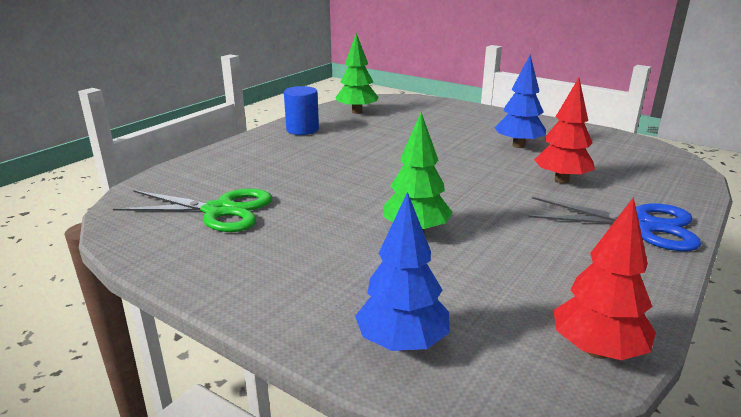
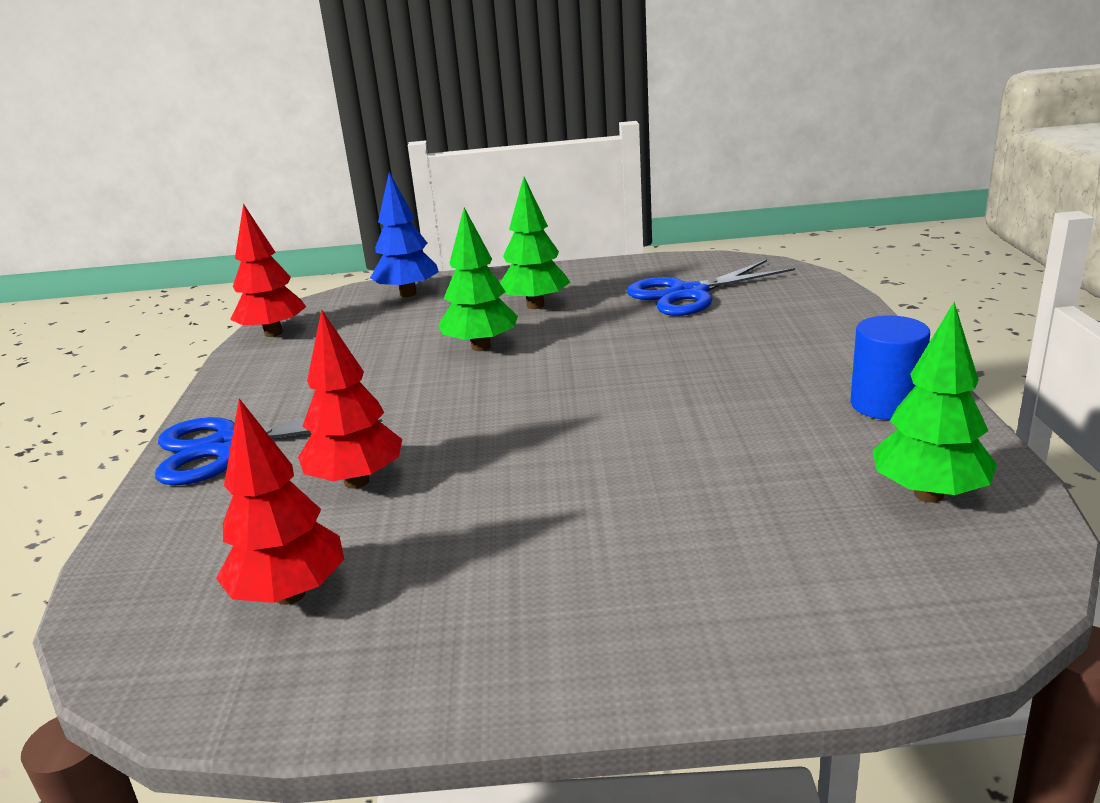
camera: 145 degrees right, 0 degrees up
green scissors [113,188,272,232] -> blue scissors [627,260,795,316]
blue tree [495,55,546,148] -> none
none -> red tree [216,399,345,605]
none -> green tree [500,177,570,309]

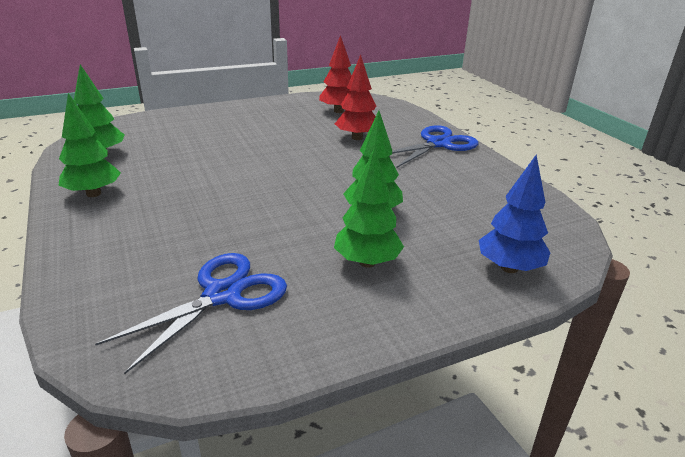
camera: 155 degrees right, 5 degrees up
red tree [230,204,306,337] -> none
blue cylinder [850,315,930,420] -> green tree [58,93,121,197]

